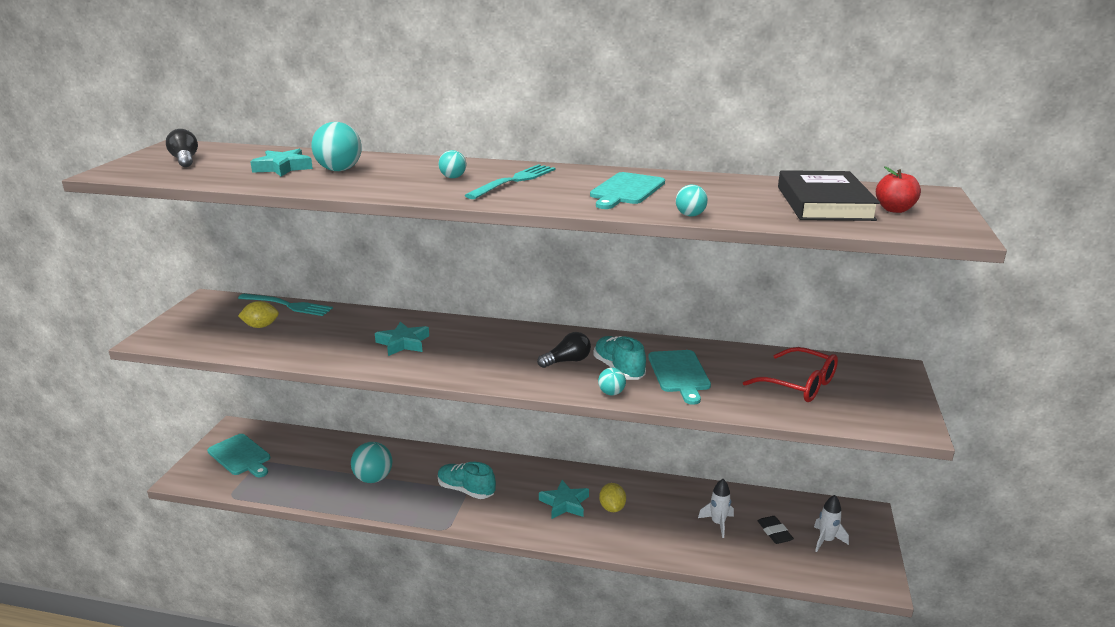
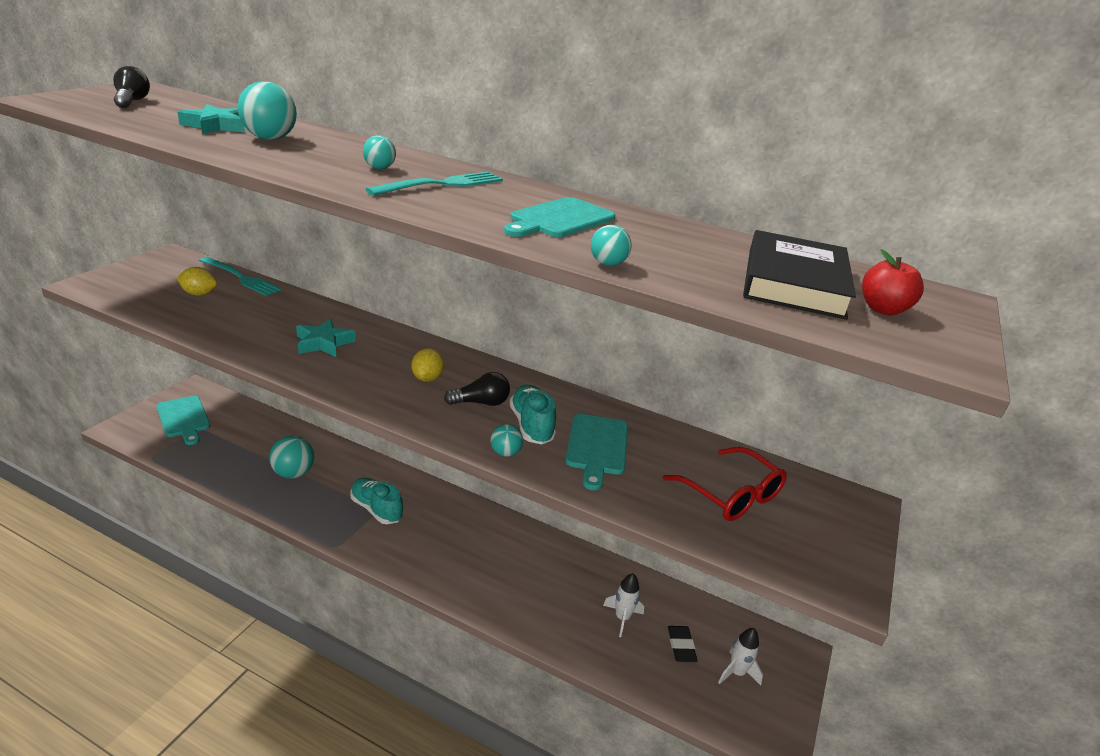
camera: 10 degrees right, 5 degrees up
turquoise star [539,480,589,519] -> none
yellow lemon [599,483,626,512] -> yellow lemon moved to [411,348,444,382]

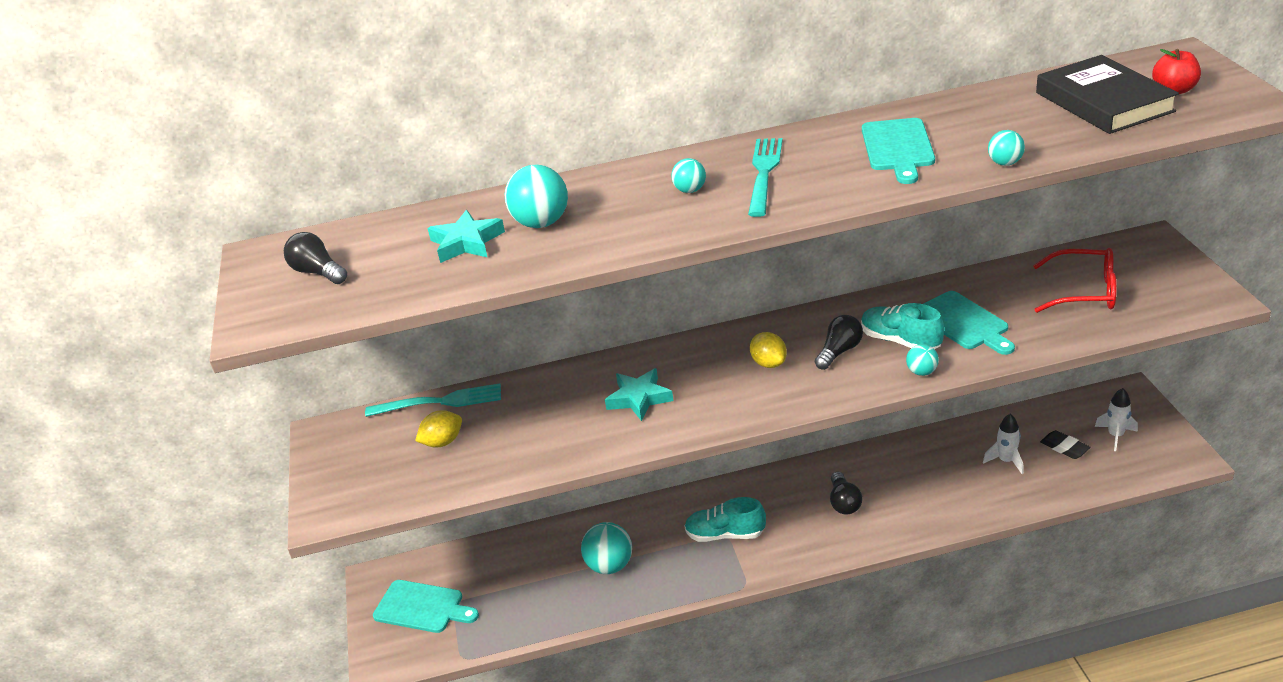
camera: 30 degrees left, 5 degrees up
none -> black light bulb [830,472,862,515]

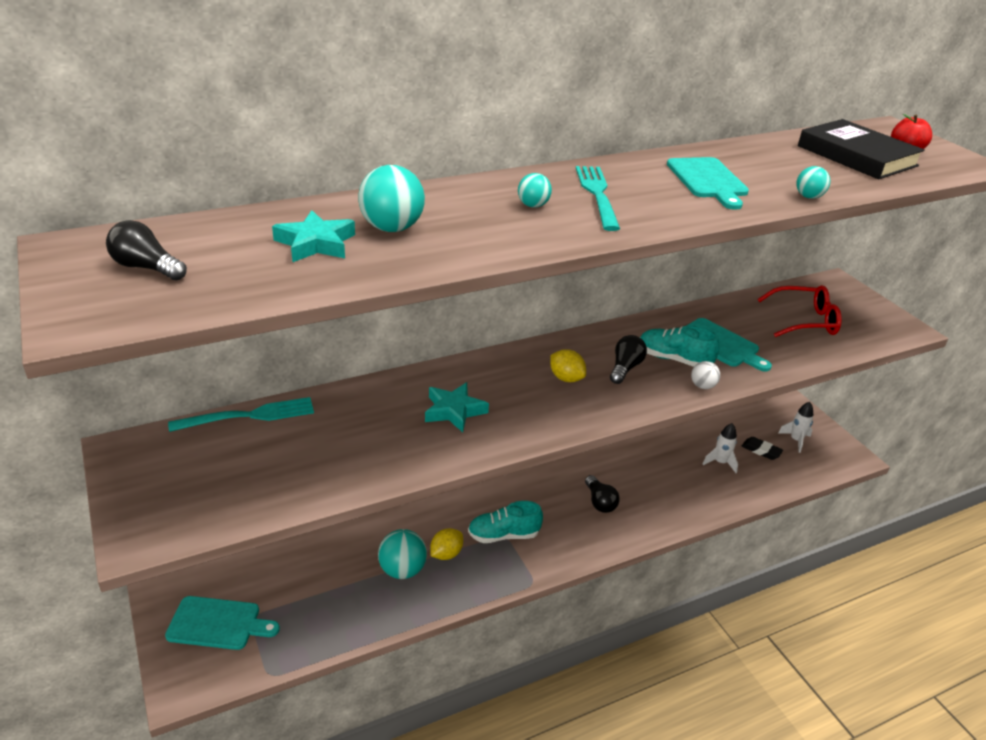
camera: 20 degrees left, 0 degrees up
yellow lemon [415,410,462,448] -> yellow lemon moved to [430,528,463,560]
turquoise ball [906,344,939,376] -> white ball [691,361,720,389]

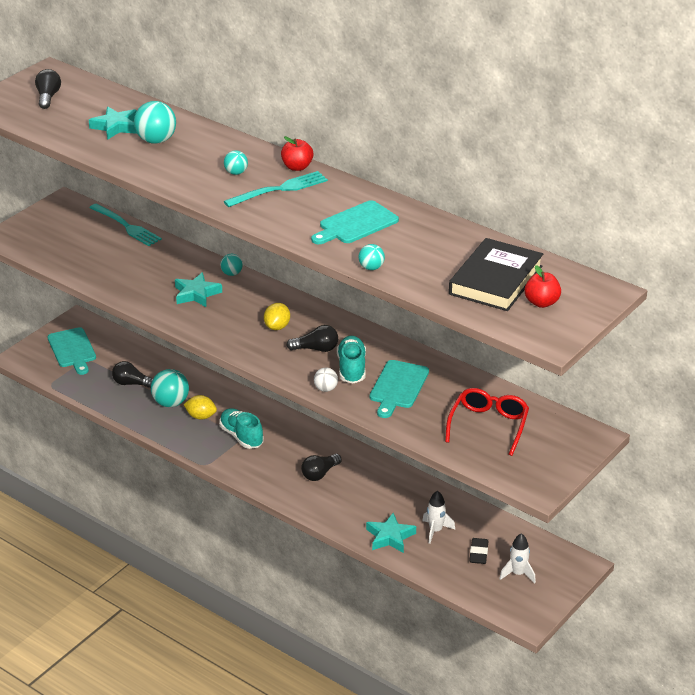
camera: 65 degrees right, 0 degrees up
red glasses [757,285,842,337] -> red glasses turned 135 degrees counterclockwise [445,388,529,456]
none -> black light bulb [112,361,153,388]
none -> turquoise ball [220,254,243,276]
none -> red apple [281,136,313,171]
none -> turquoise star [366,513,416,553]

